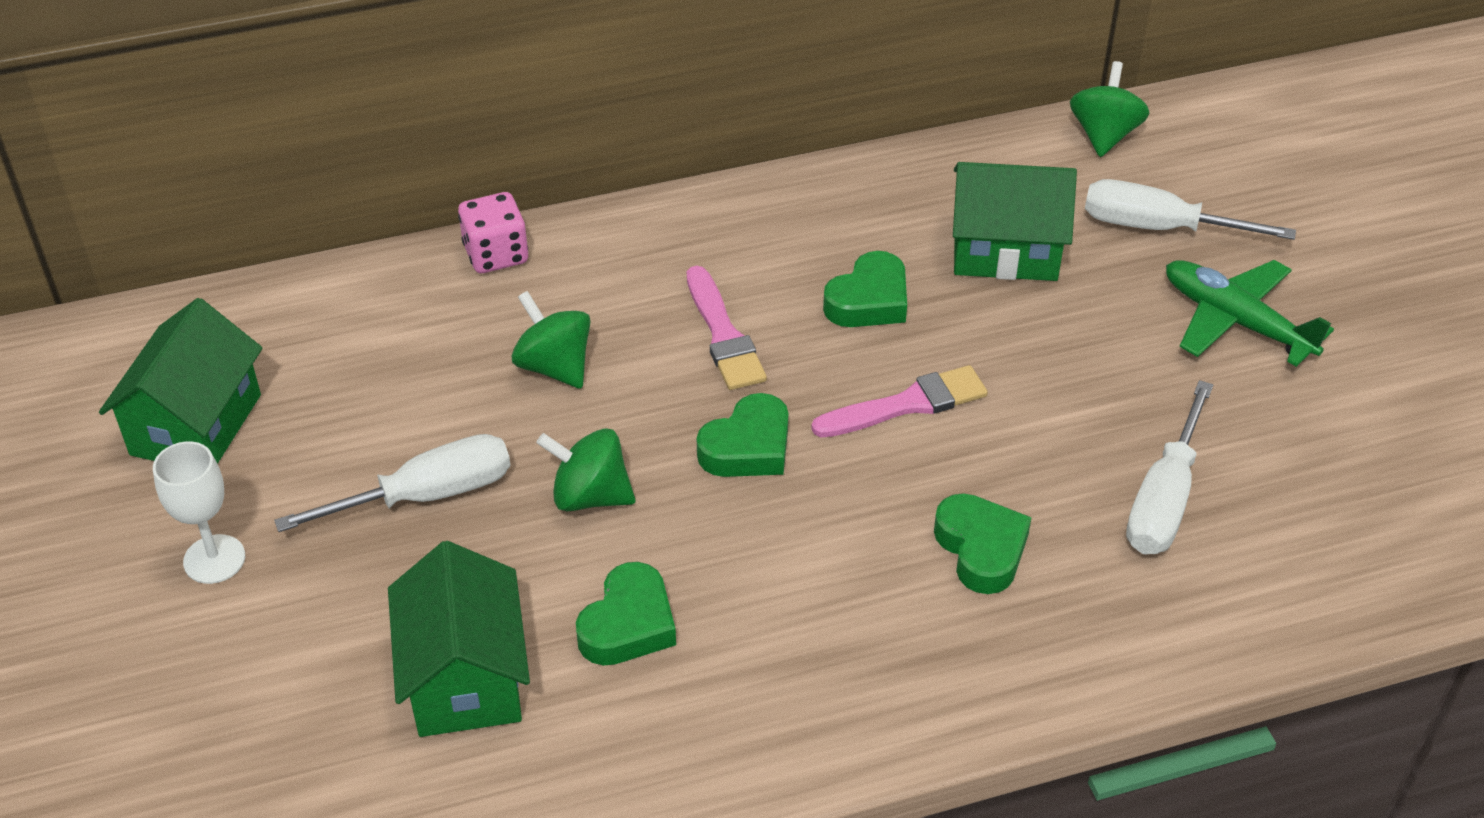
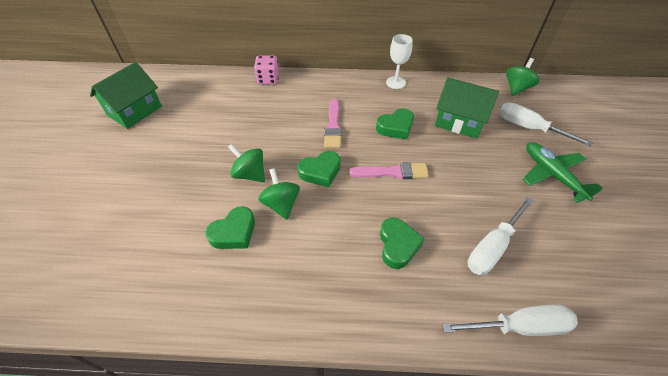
camera: 20 degrees right, 5 degrees up
white goblet [153,441,245,584] -> white goblet moved to [386,34,413,89]
white screwdriver [274,434,511,532] -> white screwdriver moved to [442,304,578,336]
green house [388,541,530,737] -> none
green spinning top [512,291,591,389] -> green spinning top moved to [258,168,300,220]

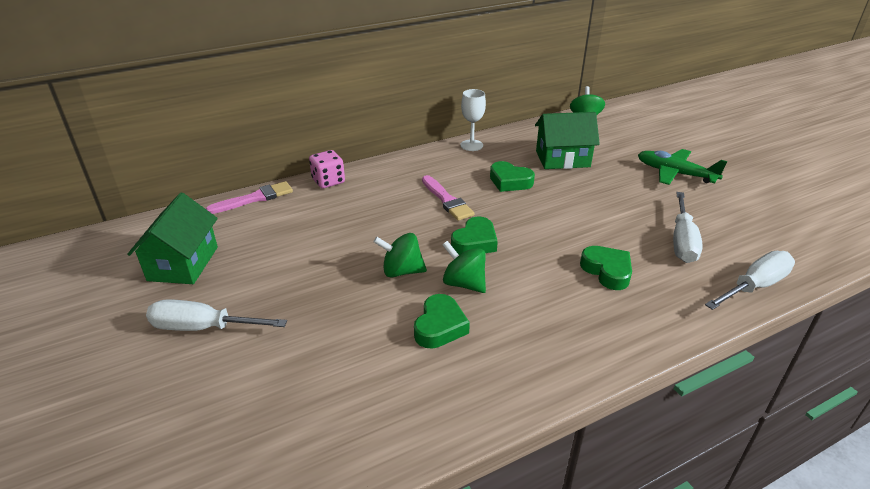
camera: 30 degrees left, 15 degrees down
pink brush [349,162,429,179] -> pink brush moved to [206,181,293,214]
green heart [376,108,414,139] -> green heart turned 90 degrees clockwise [490,161,535,192]
white screwdriver [499,102,593,146] -> white screwdriver moved to [146,299,287,331]

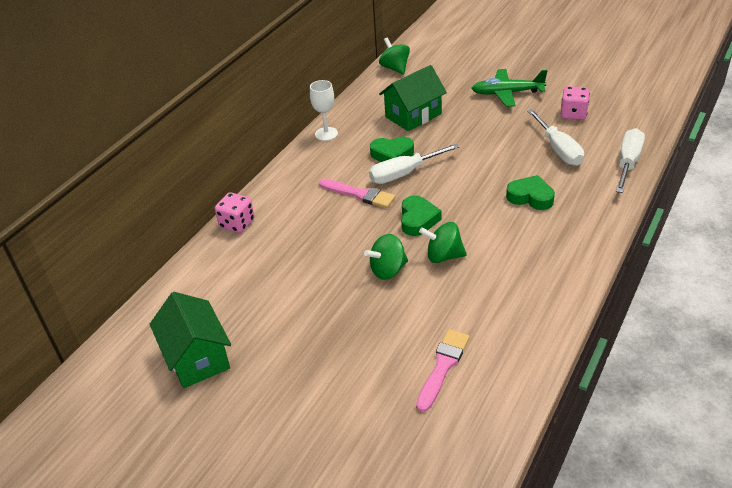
camera: 30 degrees left, 5 degrees up
white screwdriver [146,299,287,331] -> white screwdriver moved to [369,144,459,184]
pink brush [206,181,293,214] -> pink brush moved to [416,329,470,412]
green heart [414,294,470,349] -> none
none -> pink dice [561,86,590,120]

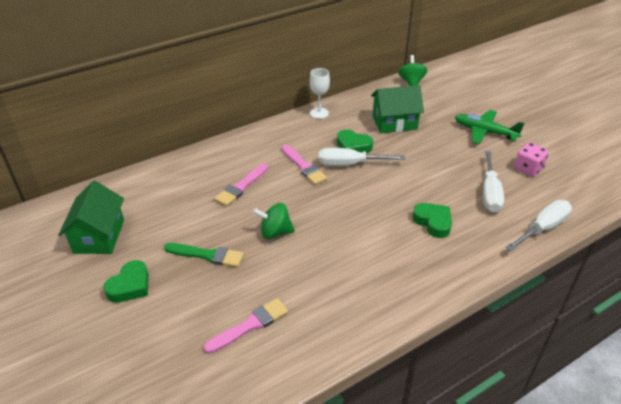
camera: 25 degrees right, 0 degrees up
pink dice [215,192,255,233] -> none
green heart [401,195,442,236] -> green heart moved to [103,260,149,303]
green spinning top [419,222,467,263] -> none
none -> green brush [164,243,244,267]
none -> pink brush [214,163,268,206]

